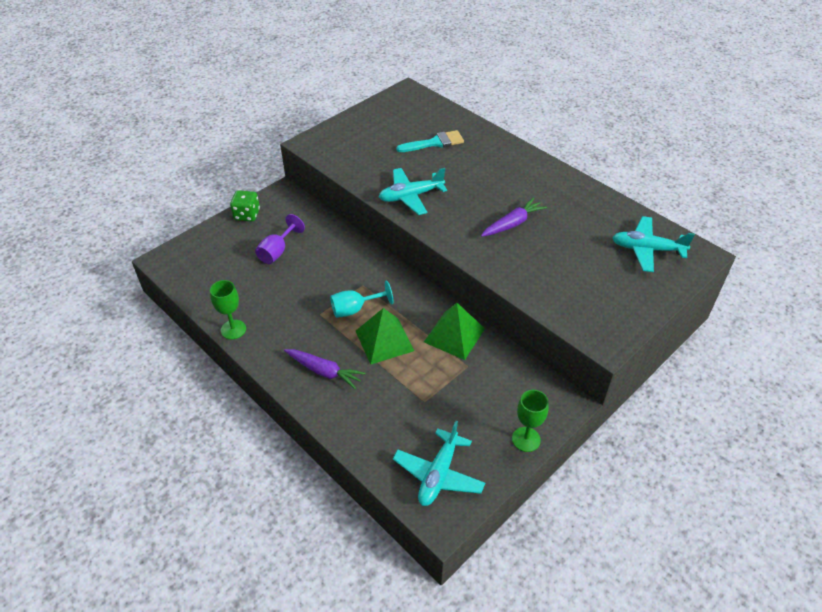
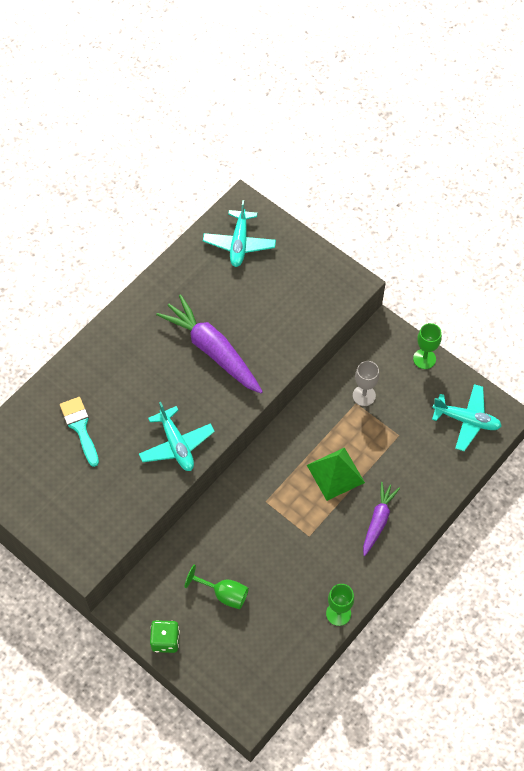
camera: 95 degrees left, 15 degrees up
purple goblet [255,214,305,264] -> green goblet [184,564,249,609]
turquoise goblet [330,281,393,318] -> none
green pyramid [424,303,485,360] -> none
purple carrot [481,198,547,237] -> purple carrot [156,294,263,393], size x1.74
none -> grey goblet [353,361,379,406]

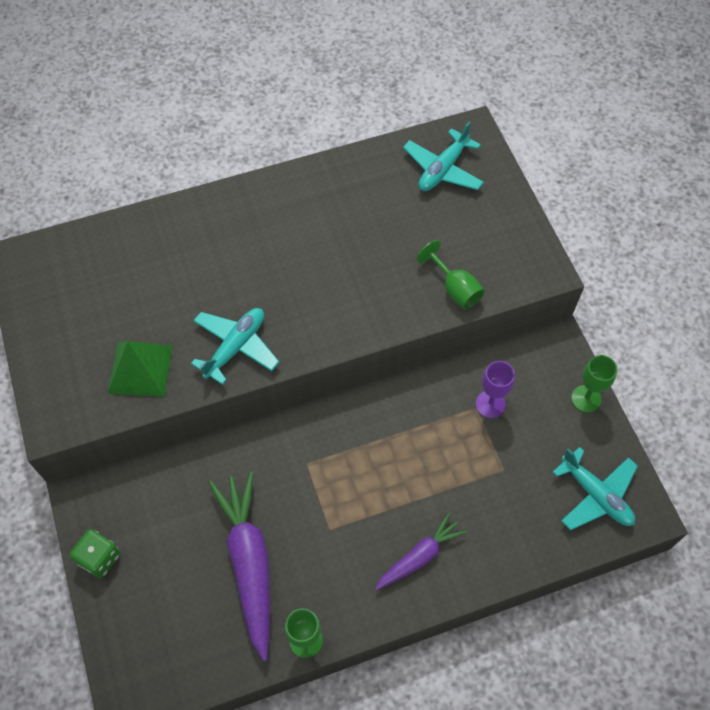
camera: 30 degrees right, 0 degrees up
turquoise brush [60,397,99,467] -> none
turquoise plane [139,402,215,471] -> turquoise plane turned 150 degrees counterclockwise [191,308,279,385]
purple carrot [156,294,263,393] -> purple carrot moved to [209,472,270,661]
green goblet [184,564,249,609] -> green goblet moved to [417,240,485,310]
green pyramid [307,447,365,501] -> green pyramid moved to [107,341,173,397]
grey goblet [353,361,379,406] -> purple goblet [476,361,515,418]

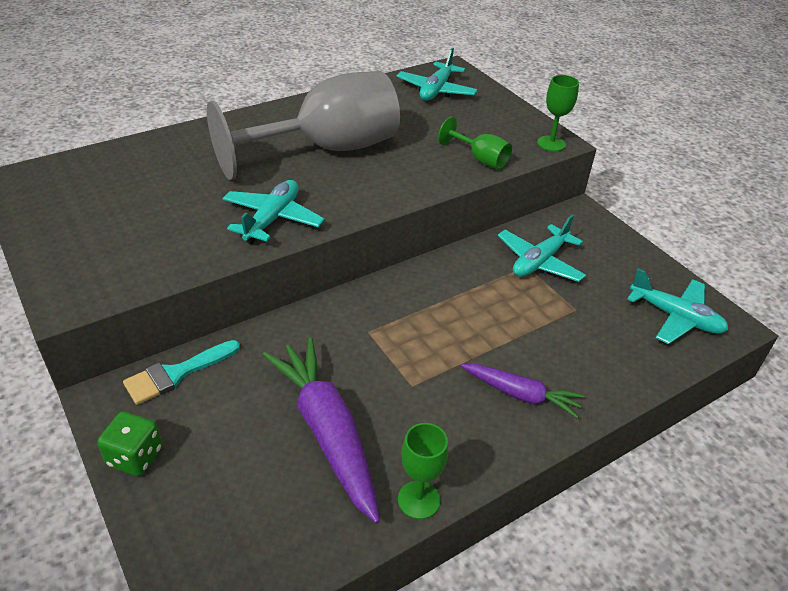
camera: 15 degrees left, 20 degrees down
green pyramid [107,341,173,397] -> none
purple carrot [375,513,466,590] -> purple carrot turned 75 degrees clockwise [461,364,585,418]
purple goblet [476,361,515,418] -> turquoise plane [498,215,586,282]
green goblet [571,355,617,413] -> green goblet moved to [537,75,579,152]
none -> turquoise brush [123,340,240,405]
none -> grey goblet [207,71,400,180]

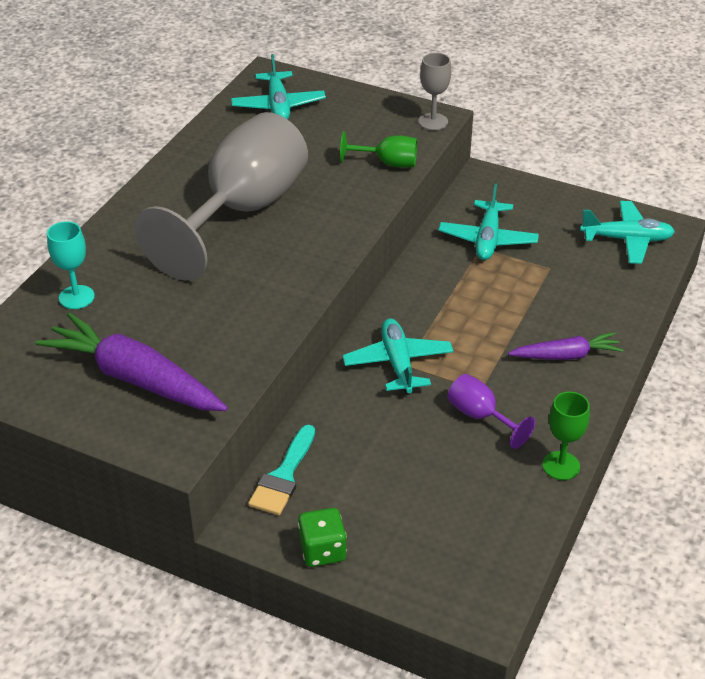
camera: 30 degrees left, 0 degrees up
turquoise plane [222,180,325,244] -> turquoise plane moved to [342,318,453,395]
purple carrot [263,337,380,524] -> purple carrot moved to [35,312,228,411]
green goblet [537,75,579,152] -> grey goblet [418,53,451,130]
none -> turquoise goblet [47,221,95,309]
none -> purple goblet [448,374,536,449]

